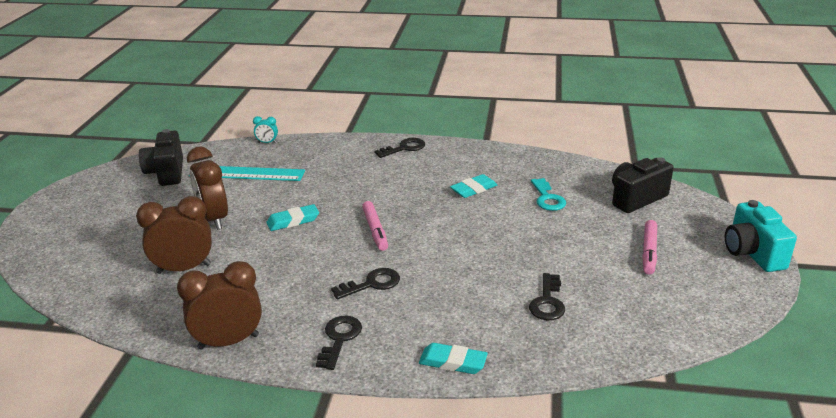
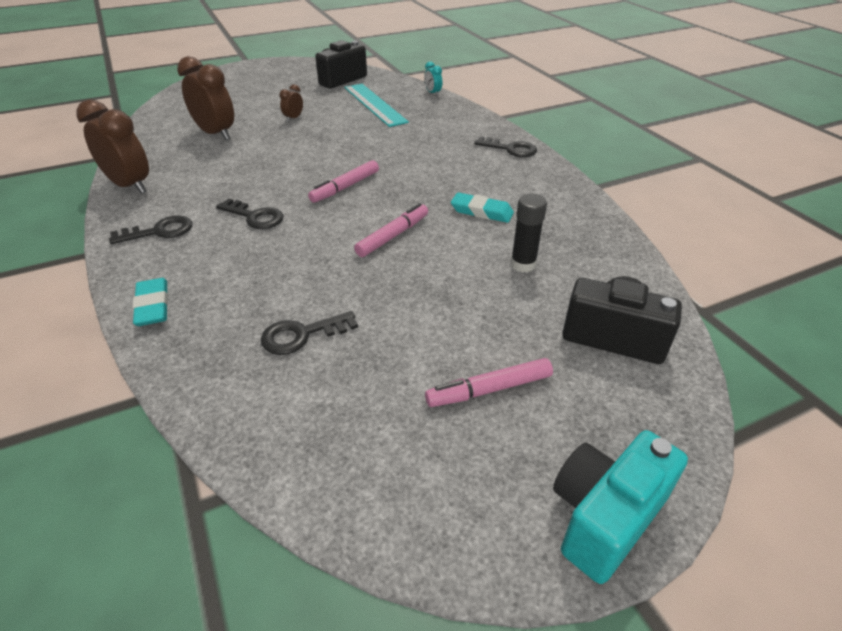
camera: 55 degrees right, 10 degrees up
brown clock [187,147,228,230] -> brown clock [279,84,303,122], size x0.46
turquoise eraser [266,204,319,231] -> none
turquoise key [531,178,566,211] -> black glue stick [511,194,547,272]
none -> pink marker [354,203,428,257]

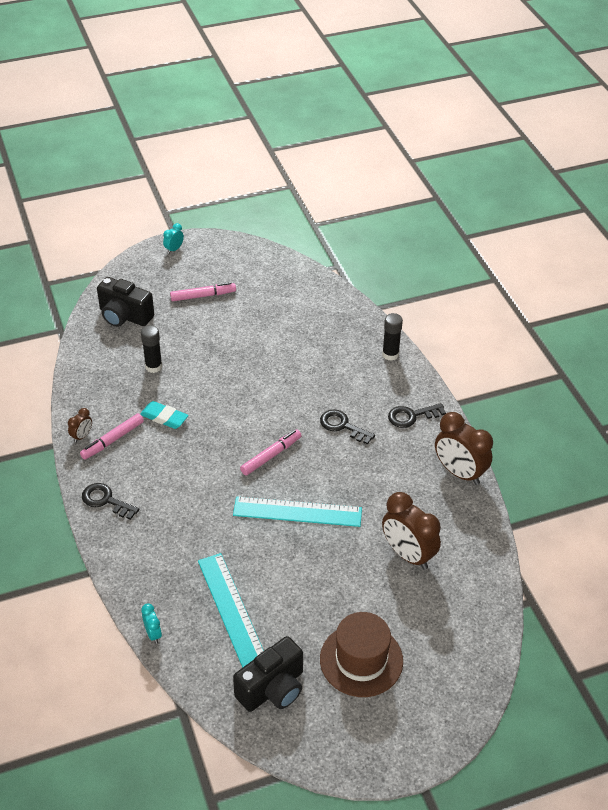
camera: 175 degrees left, 5 degrees up
turquoise eraser [132,278,168,326] -> black glue stick [382,313,403,361]
black key [261,311,358,355] -> none
brown clock [279,84,303,122] -> brown clock moved to [68,408,92,443]
pink marker [354,203,428,257] -> pink marker moved to [80,413,144,460]
turquoise camera [553,430,688,584] -> turquoise clock [163,223,184,254]
none -> turquoise ruler [233,497,362,527]
none -> brown hat [320,612,403,697]

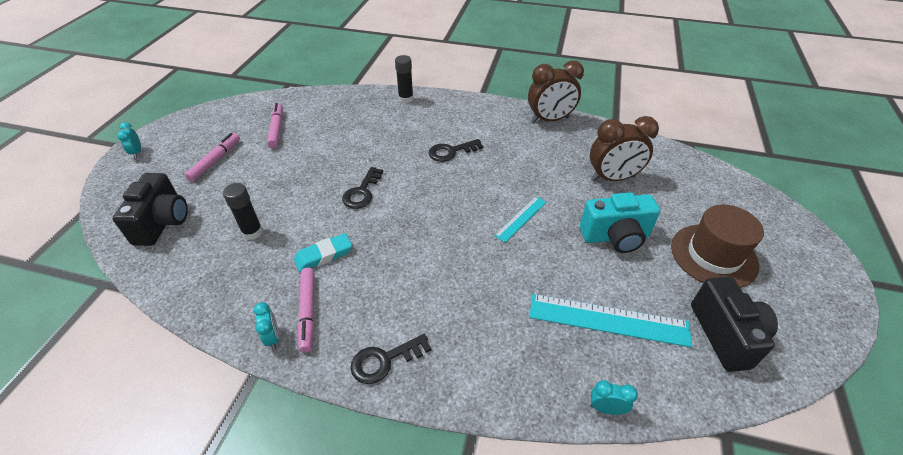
camera: 55 degrees left, 0 degrees up
brown clock [68,408,92,443] -> turquoise clock [253,302,279,349]
black camera [97,277,154,327] -> black camera turned 60 degrees counterclockwise [113,173,188,246]
turquoise ruler [233,497,362,527] -> turquoise ruler [494,196,547,243], size x0.56
pink marker [240,429,302,476] -> pink marker moved to [267,103,283,148]
black key [388,403,446,428] -> black key moved to [342,167,383,209]
none -> turquoise camera [580,192,660,253]

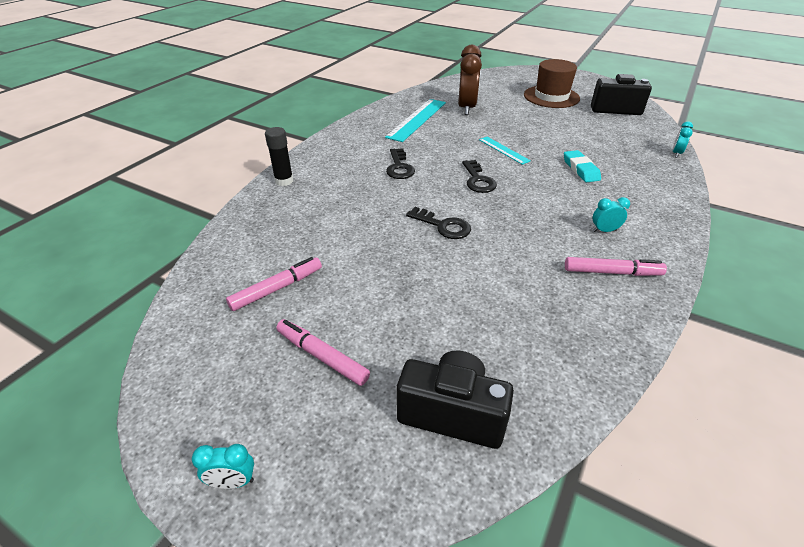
camera: 75 degrees left, 5 degrees down
black glue stick [223,183,263,240] -> none
turquoise clock [253,302,279,349] -> turquoise clock moved to [593,197,630,232]
pink marker [267,103,283,148] -> pink marker turned 135 degrees clockwise [226,257,322,311]
turquoise eraser [294,233,352,272] -> turquoise eraser moved to [564,150,601,182]
black key [350,334,432,384] -> black key moved to [462,160,497,193]
brown clock [528,60,584,123] -> none
turquoise ruler [529,294,692,347] -> turquoise ruler moved to [385,99,446,142]
turquoise camera [580,192,660,253] -> none

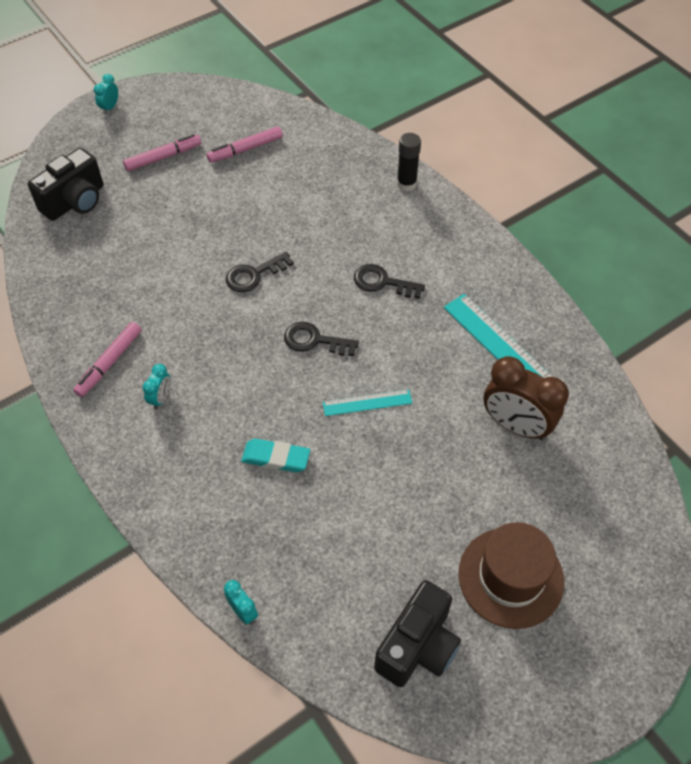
camera: 115 degrees right, 15 degrees up
pink marker [226,257,322,311] -> pink marker turned 75 degrees clockwise [207,126,283,163]

